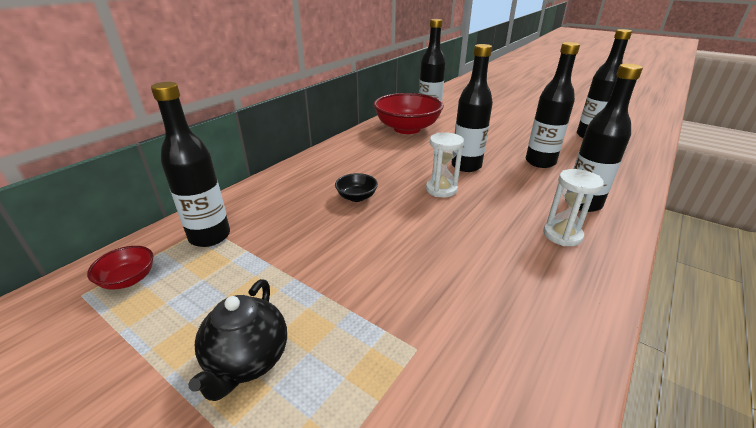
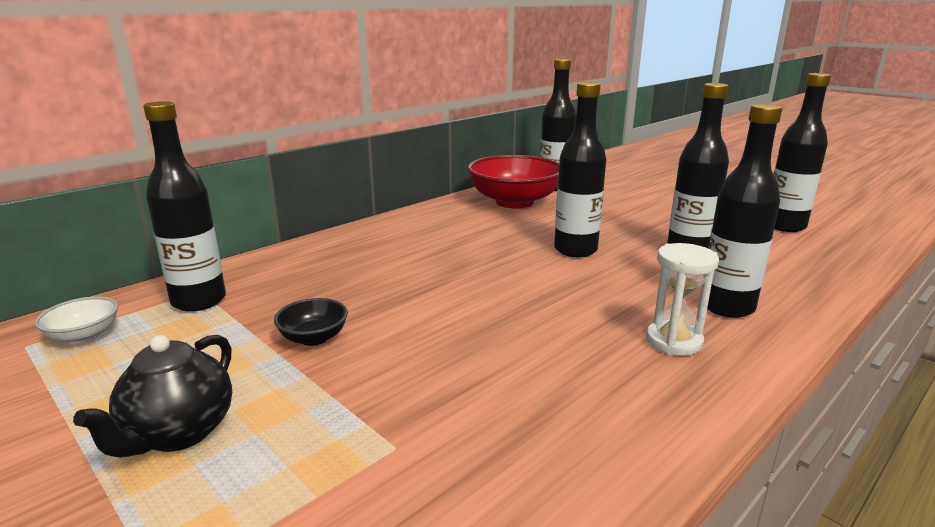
camera: 10 degrees right, 10 degrees down
red bowl [87,246,153,290] -> white bowl [35,296,118,344]
black bowl [335,173,378,202] -> black bowl moved to [274,298,348,346]
white hourglass [426,132,464,198] -> none

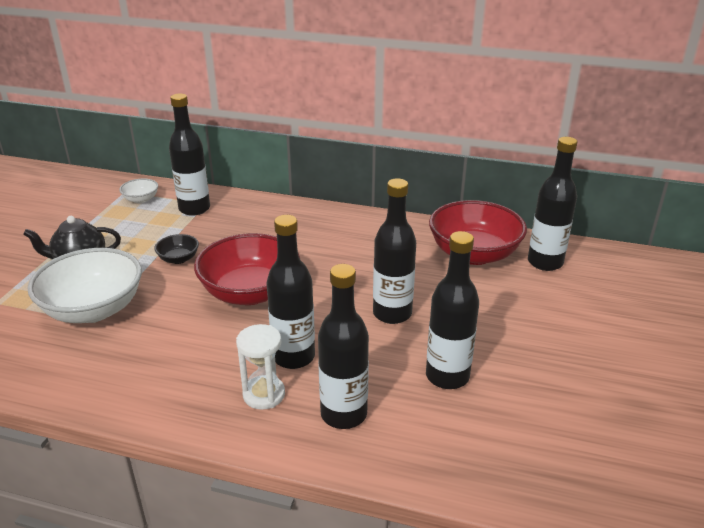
camera: 60 degrees right, 10 degrees up
black bottle [774,73,831,232] -> black bottle moved to [266,215,315,369]
none -> white bowl [27,248,142,323]
none -> red bowl [194,233,300,305]

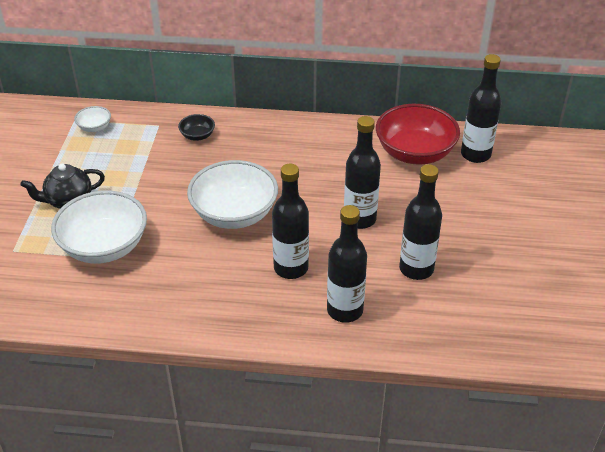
camera: 10 degrees left, 10 degrees up
black bowl [154,234,199,264] -> black bowl moved to [178,114,215,141]
black bottle [169,94,210,216] -> none
red bowl [194,233,300,305] -> white bowl [187,160,278,229]
white hourglass [236,324,285,410] -> none

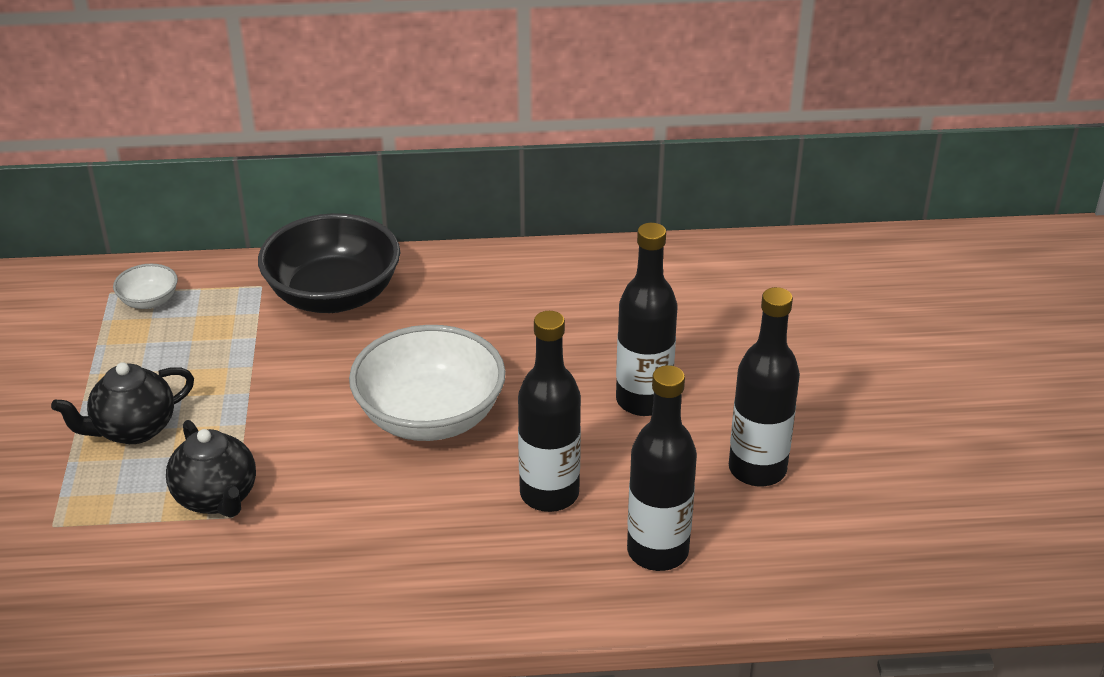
camera: 10 degrees left, 5 degrees down
white bowl [51,190,147,264] -> black teapot [166,420,256,517]
black bowl [178,114,215,141] -> black bowl [258,213,400,313], size x2.22
red bowl [376,104,460,165] -> none
black bottle [461,54,501,163] -> none

